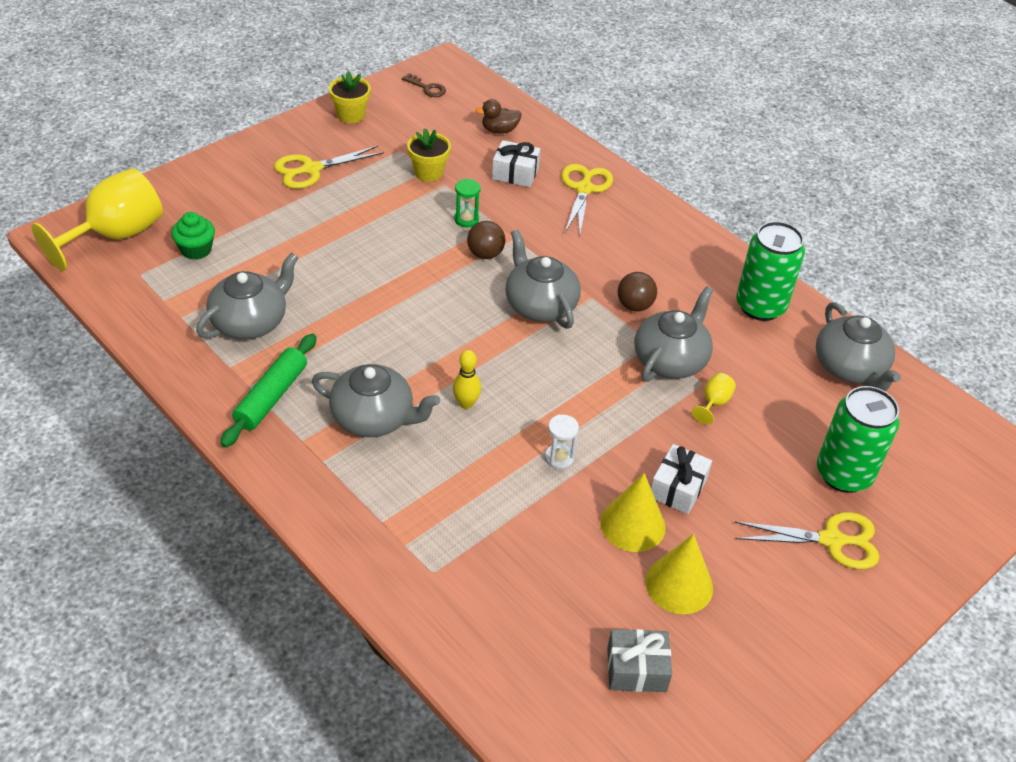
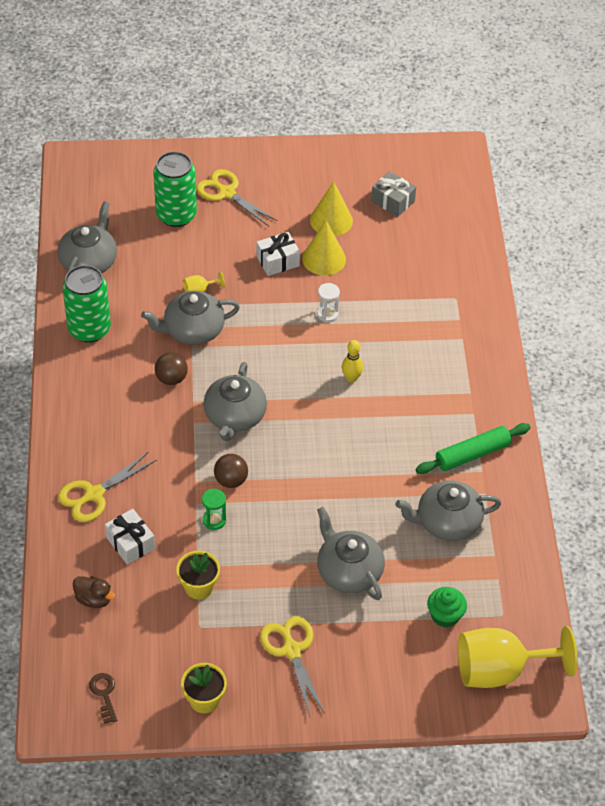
camera: 140 degrees left, 5 degrees up
yellow scissors [274,146,384,189] -> yellow scissors turned 120 degrees counterclockwise [260,616,325,716]
grey teapot [312,364,440,437] -> grey teapot moved to [317,507,385,600]

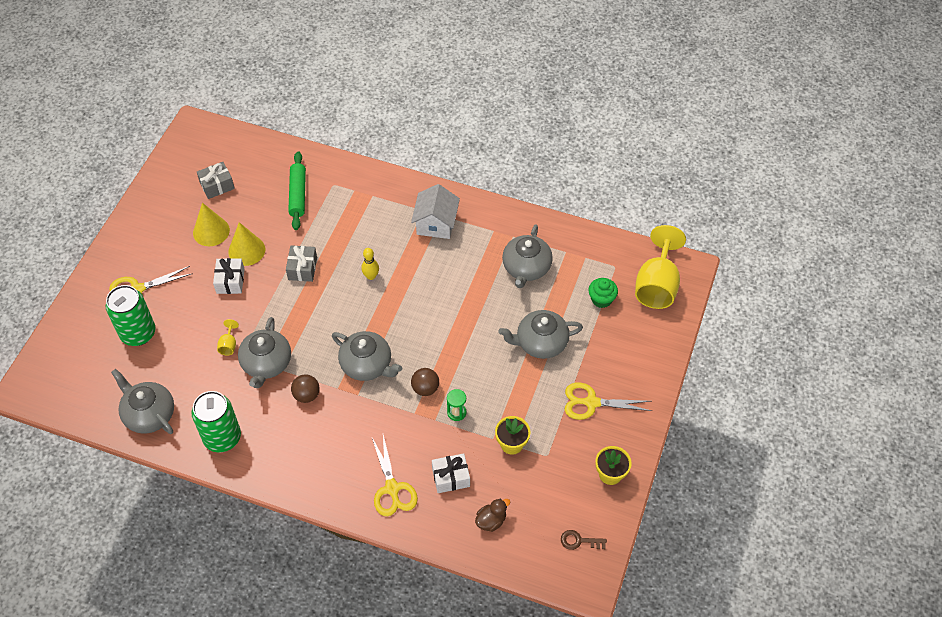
camera: 65 degrees left, 5 degrees up
white hourglass [317,283,340,322] -> grey gift [286,245,317,282]
green rolling pin [416,423,531,474] -> green rolling pin moved to [288,151,306,230]
none -> white house [411,184,460,239]

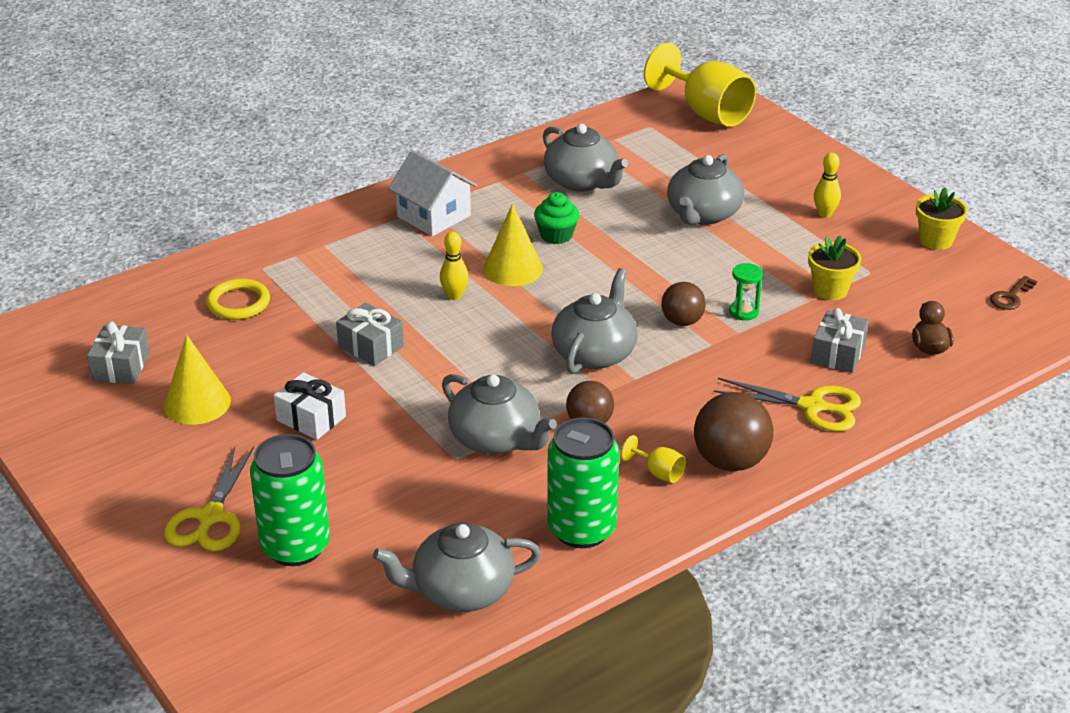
camera: 55 degrees left, 20 degrees down
yellow goblet [217,319,239,355] -> yellow goblet moved to [621,435,686,483]
yellow cone [228,222,265,266] -> yellow cone moved to [483,204,543,286]
green rolling pin [288,151,306,230] -> yellow ring [206,279,270,320]
grey teapot [332,331,402,381] -> grey teapot turned 45 degrees counterclockwise [551,268,638,374]
white gift [432,453,470,493] -> grey gift [811,308,869,373]
yellow scissors [565,382,652,420] -> yellow bowling pin [814,152,841,218]
green cupcake [588,278,618,308] -> green cupcake moved to [534,192,579,244]
none -> brown ball [694,392,773,471]

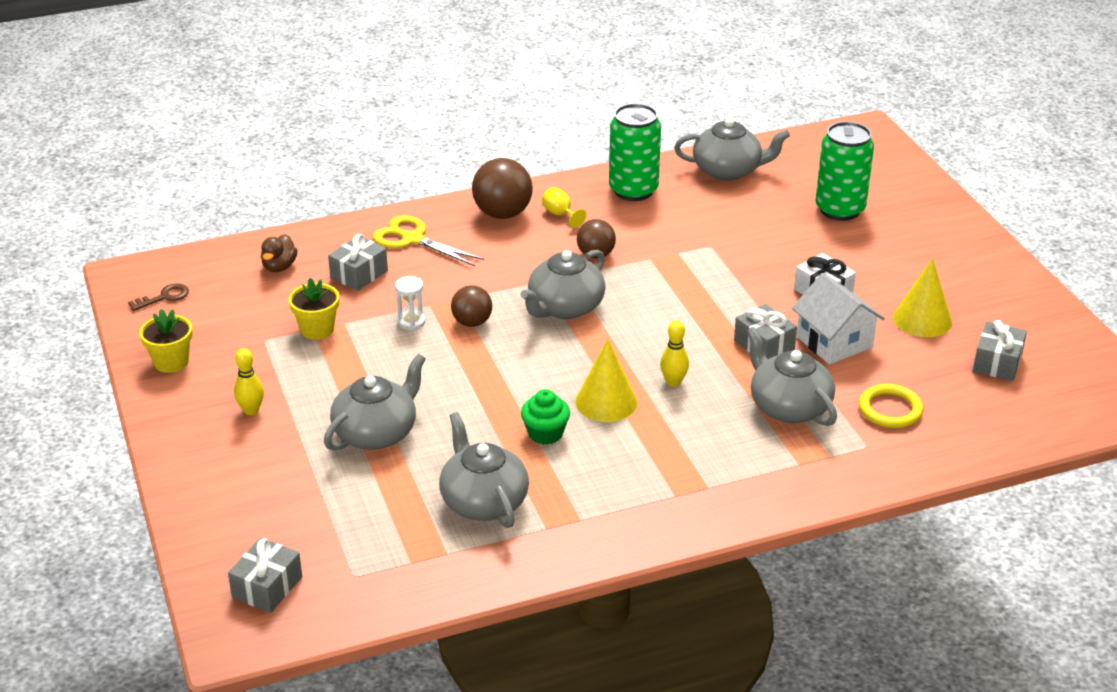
camera: 165 degrees left, 0 degrees up
yellow scissors [164,446,254,551] -> none
white house [388,150,477,236] -> white house moved to [792,273,885,365]
grey teapot [442,374,557,454] -> grey teapot moved to [747,327,837,426]
yellow goblet [644,43,756,127] -> grey gift [228,538,302,613]
green hourglass [729,263,763,321] -> white hourglass [395,276,425,330]

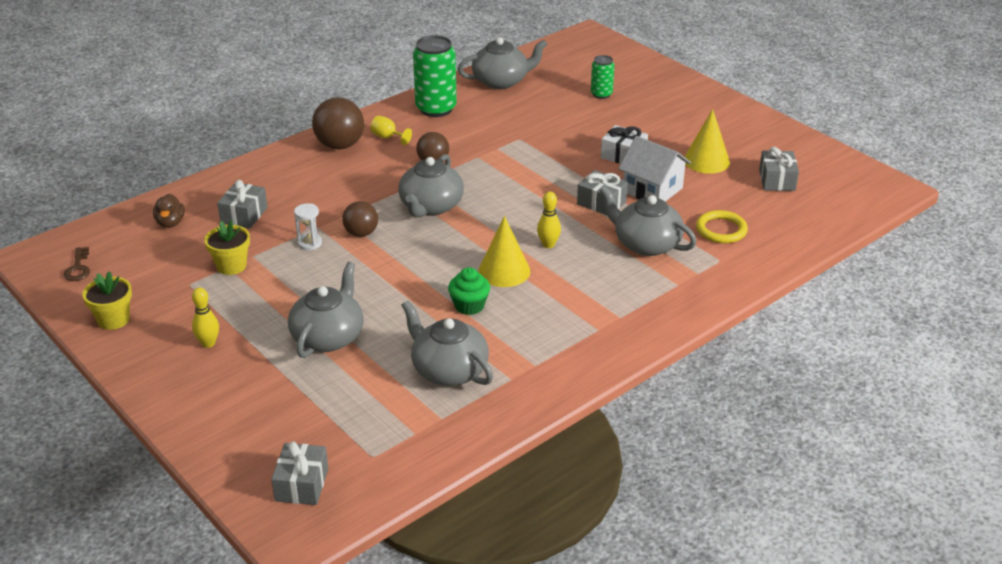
camera: 20 degrees left, 0 degrees up
brown key [128,283,189,311] -> brown key turned 135 degrees clockwise [64,247,90,281]
yellow scissors [373,215,484,266] -> none
green can [815,122,874,221] -> green can [591,55,614,99], size x0.55

